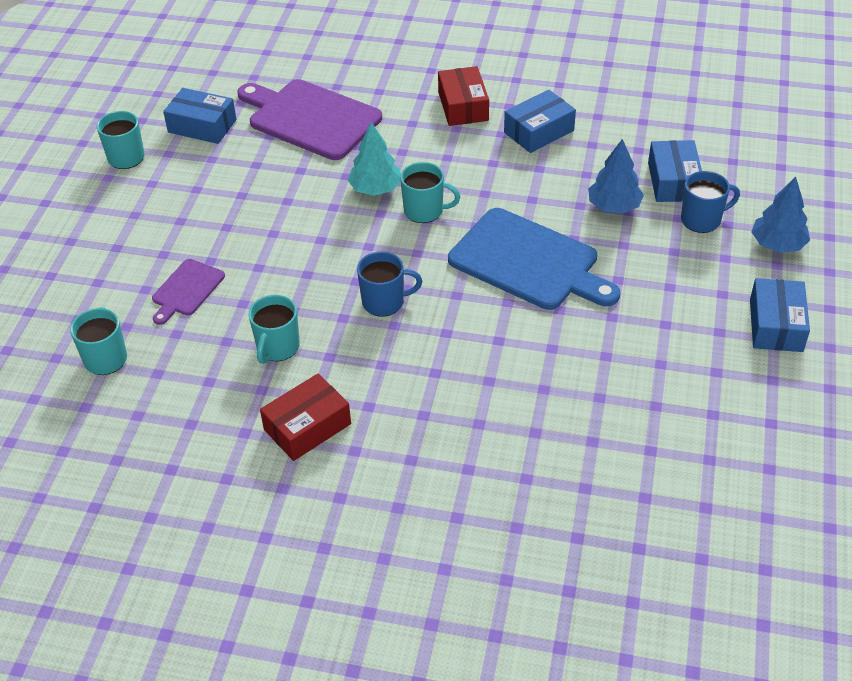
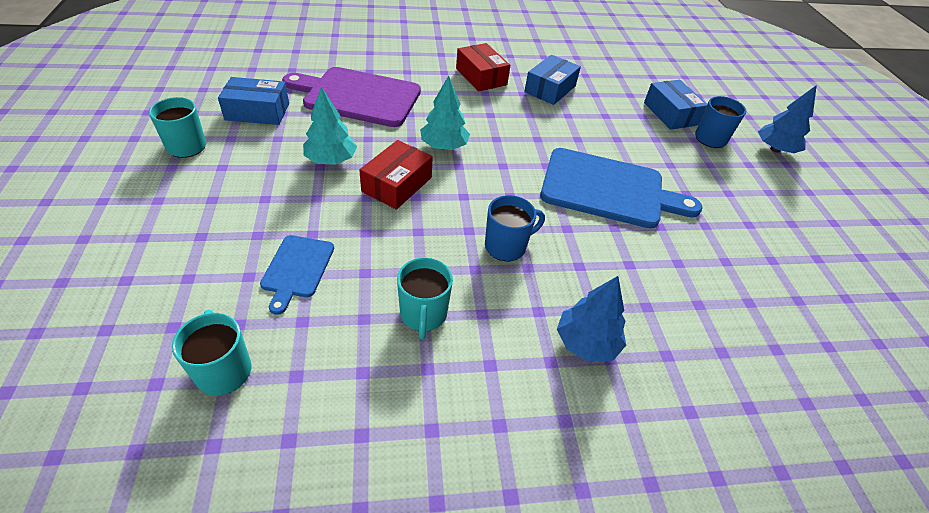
camera: 25 degrees left, 0 degrees up
purple cutting board [152,259,225,325] -> blue cutting board [260,235,334,315]
red box [260,373,351,461] -> red box moved to [359,140,433,210]
turquoise mug [400,162,460,223] -> none
blue tree [588,139,644,214] -> blue tree moved to [557,276,626,362]
blue box [750,278,810,352] -> none
none -> turquoise tree [303,87,357,165]

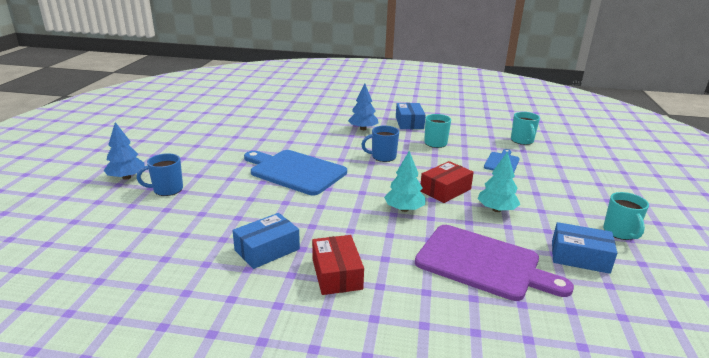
camera: 160 degrees left, 20 degrees down
blue box [644,80,707,130] -> blue box moved to [396,103,426,129]

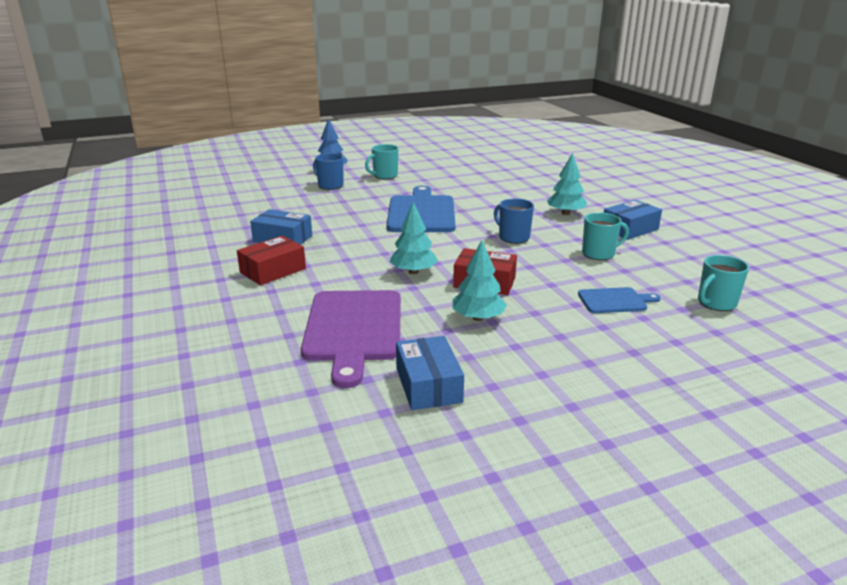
camera: 60 degrees right, 0 degrees up
blue tree [348,83,378,130] -> turquoise tree [547,153,587,215]
turquoise mug [603,192,649,240] -> turquoise mug moved to [365,144,398,179]

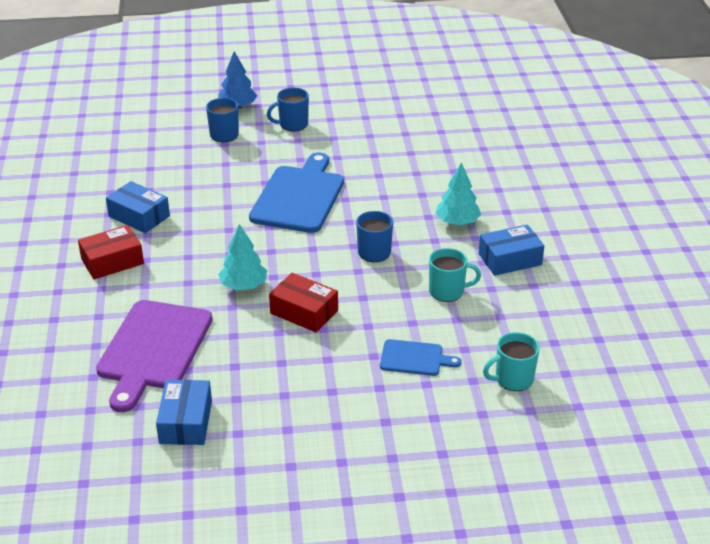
camera: 15 degrees right, 10 degrees up
turquoise mug [365,144,398,179] -> blue mug [267,88,309,131]
turquoise tree [453,240,507,321] -> none

